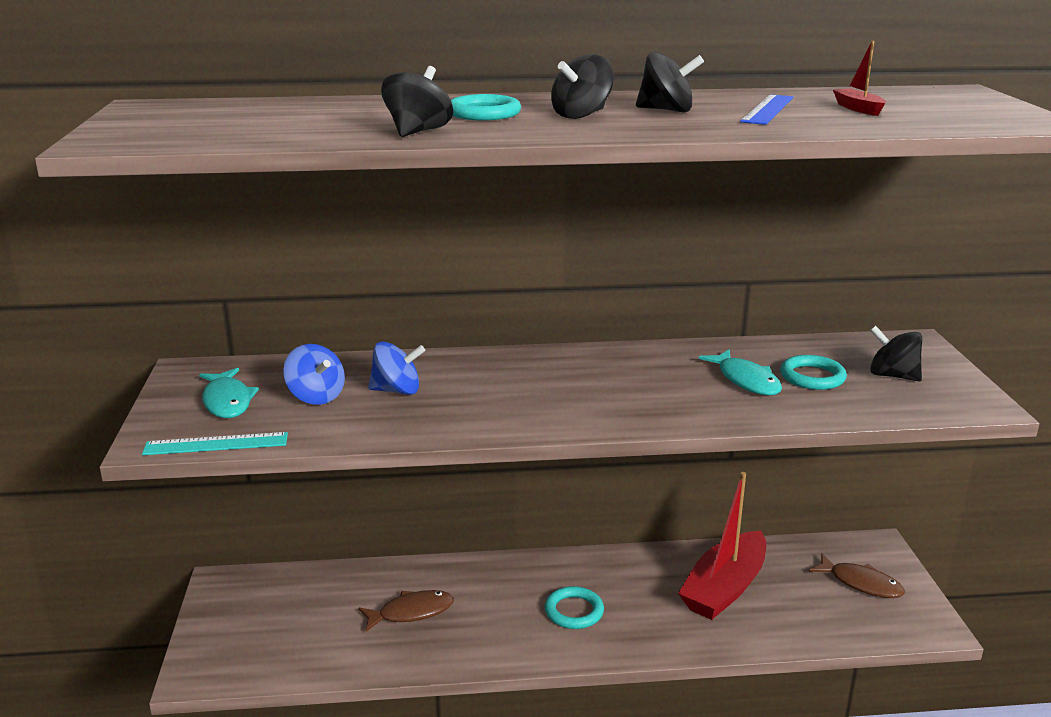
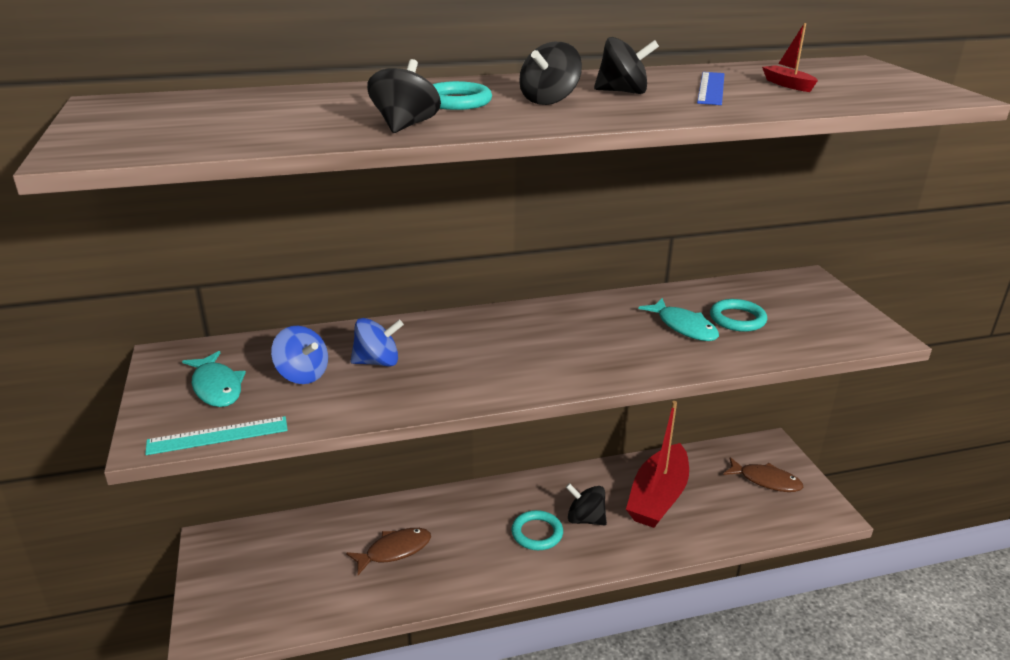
camera: 10 degrees left, 5 degrees up
black spinning top [870,326,922,381] -> black spinning top moved to [566,483,607,526]

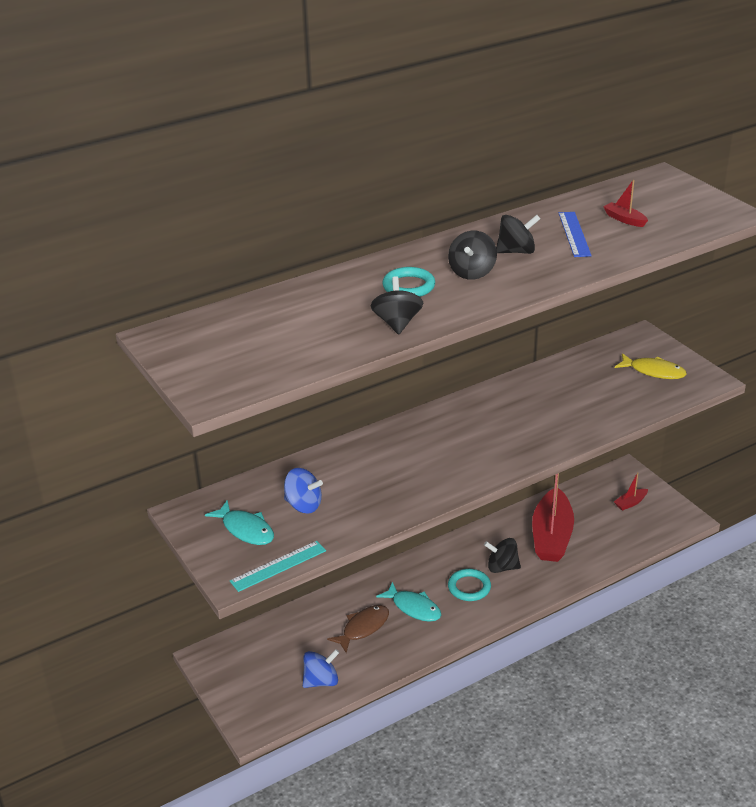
camera: 15 degrees left, 5 degrees up
blue spinning top [351,318,404,367] -> blue spinning top moved to [303,649,340,688]
turquoise fish [638,298,719,341] -> turquoise fish moved to [376,582,441,622]
turquoise ring [710,299,767,332] -> none
brown fish [723,457,803,492] -> red boat [614,472,648,511]
none -> yellow fish [615,353,687,379]

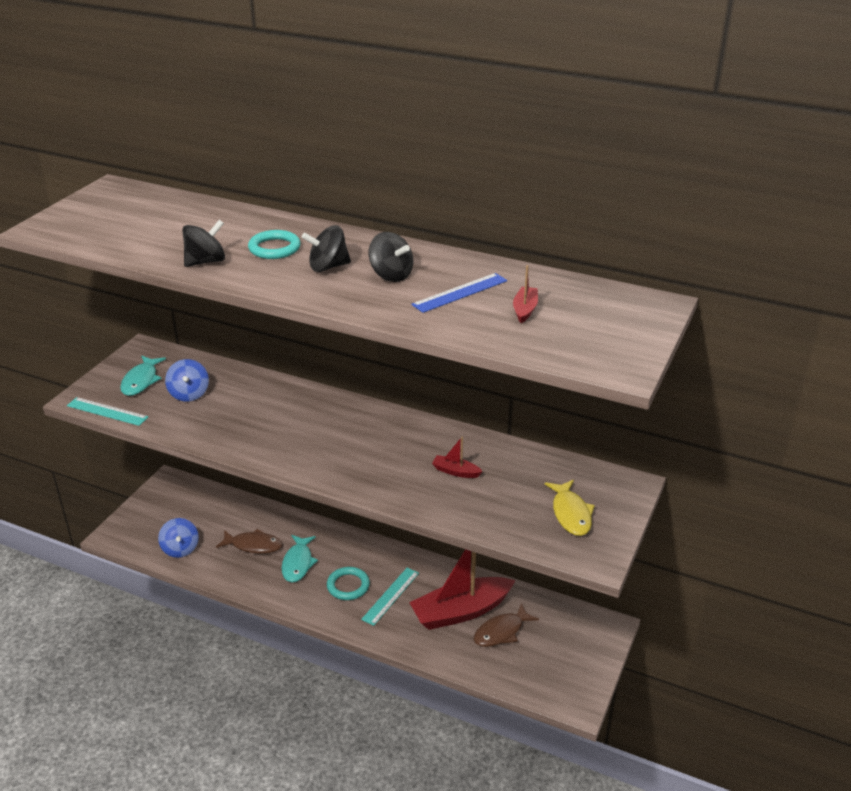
camera: 55 degrees right, 0 degrees up
blue spinning top [303,649,340,688] -> blue spinning top turned 45 degrees clockwise [158,518,199,558]
black spinning top [484,538,521,573] -> turquoise ruler [361,568,419,626]
red boat [614,472,648,511] -> red boat moved to [432,437,483,478]
none -> brown fish [474,603,539,647]

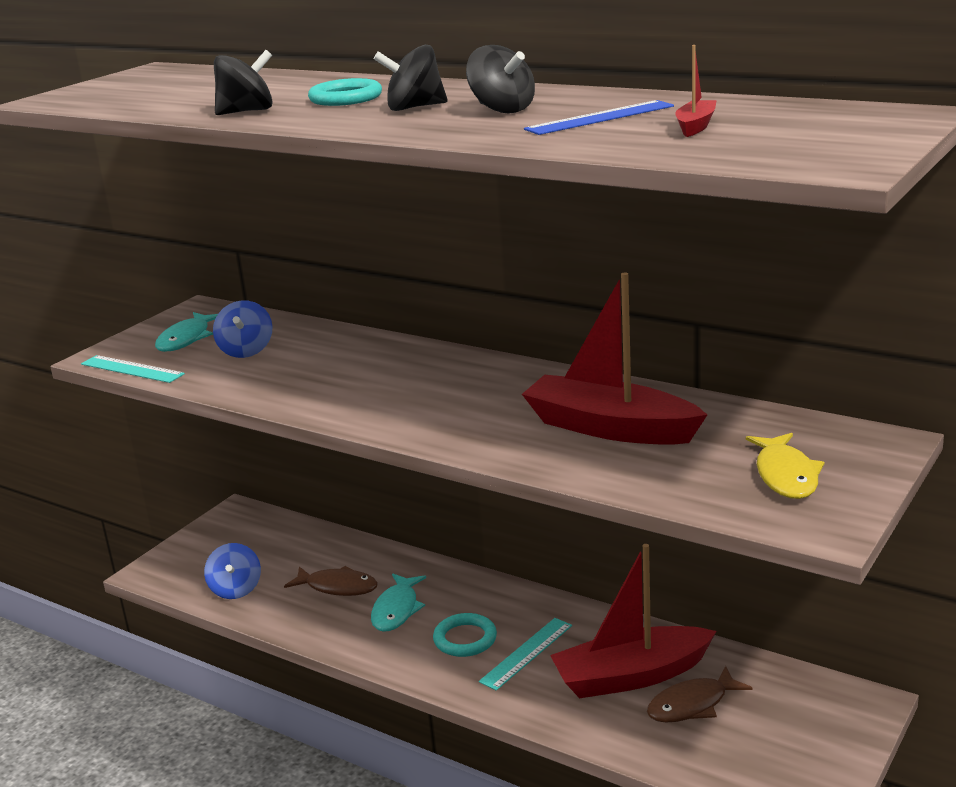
camera: 10 degrees right, 10 degrees down
red boat [432,437,483,478] -> red boat [522,273,707,445], size x2.40

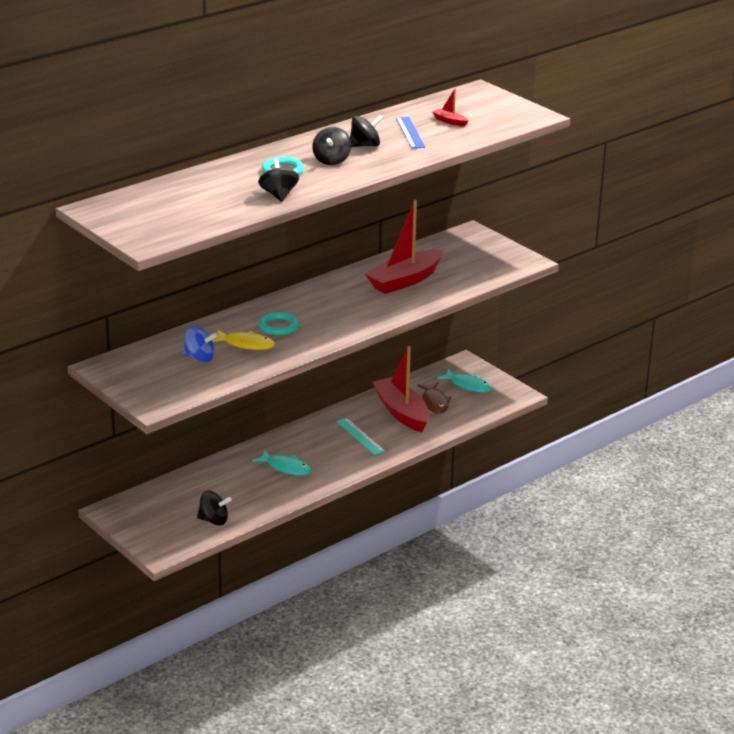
camera: 75 degrees left, 5 degrees up
turquoise ruler [81,355,185,383] -> none
turquoise fish [155,312,218,352] -> turquoise fish moved to [437,369,492,392]
blue spinning top [204,543,261,599] -> black spinning top [197,491,232,526]
brown fish [284,566,378,596] -> none
turquoise ring [433,613,497,657] -> turquoise ring moved to [259,312,299,335]
red boat [550,544,717,698] -> red boat turned 150 degrees clockwise [372,346,429,432]
yellow fish [746,433,824,499] -> yellow fish moved to [212,330,275,350]

